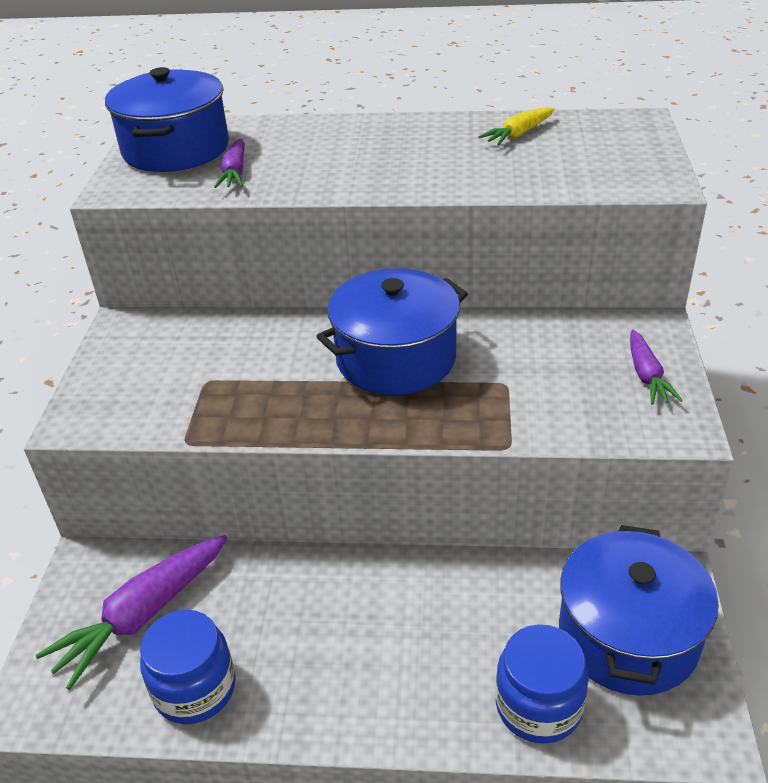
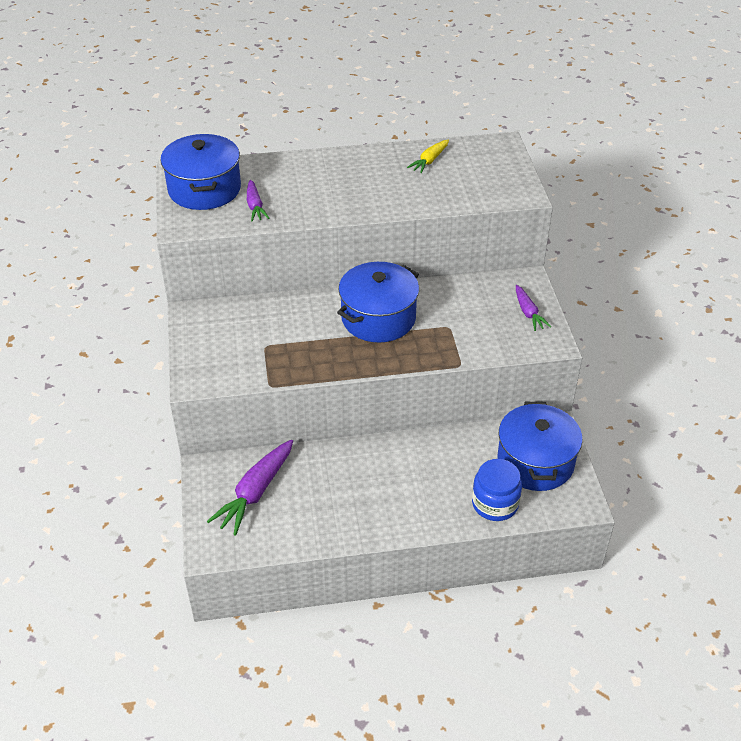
camera: 15 degrees left, 5 degrees up
blue jar [140,610,235,724] -> none

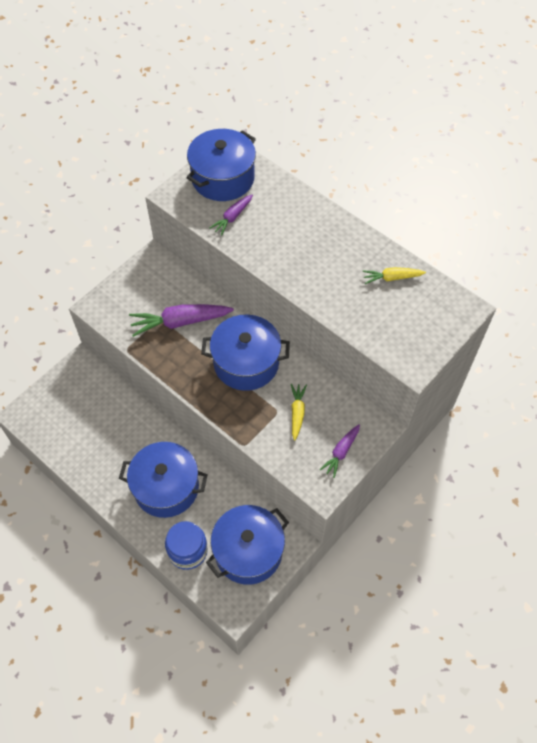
camera: 50 degrees right, 15 degrees up
purple carrot [207,440,293,536] -> purple carrot moved to [129,304,234,337]
none -> blue pot [119,442,208,518]
none -> yellow carrot [291,384,307,441]

